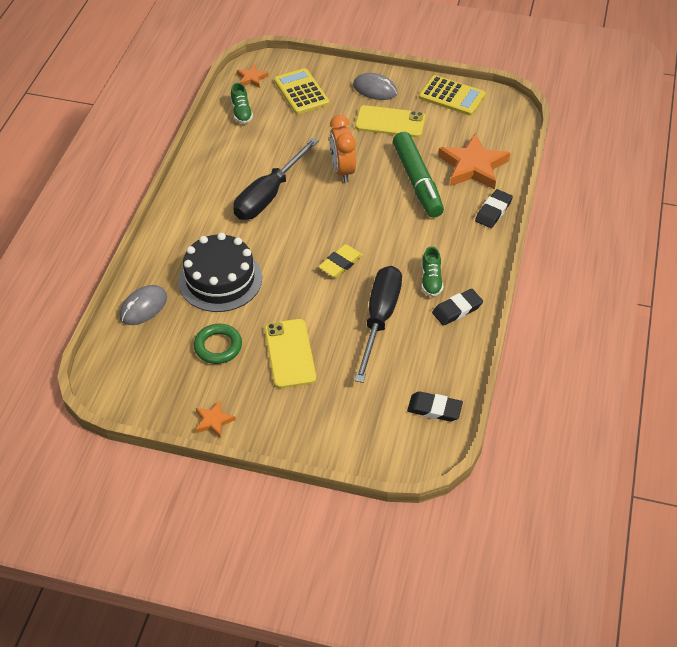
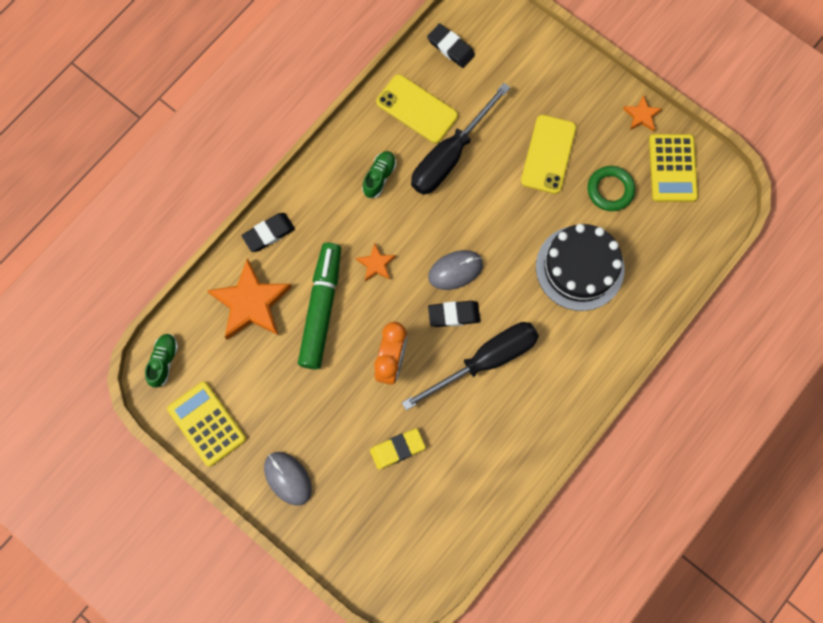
camera: 155 degrees left, 25 degrees up
grey mouse [119,285,167,325] -> grey mouse moved to [428,250,483,290]
green shoe [231,83,253,124] -> green shoe moved to [145,334,178,388]
orange star [237,64,269,88] -> orange star moved to [356,243,396,282]
yellow calculator [274,68,329,114] -> yellow calculator moved to [649,134,698,202]
yellow eraser [318,244,363,278] -> yellow eraser moved to [370,428,426,470]
yellow phone [355,105,425,137] -> yellow phone moved to [376,74,458,143]
black eraser [432,289,483,326] -> black eraser moved to [428,301,480,327]

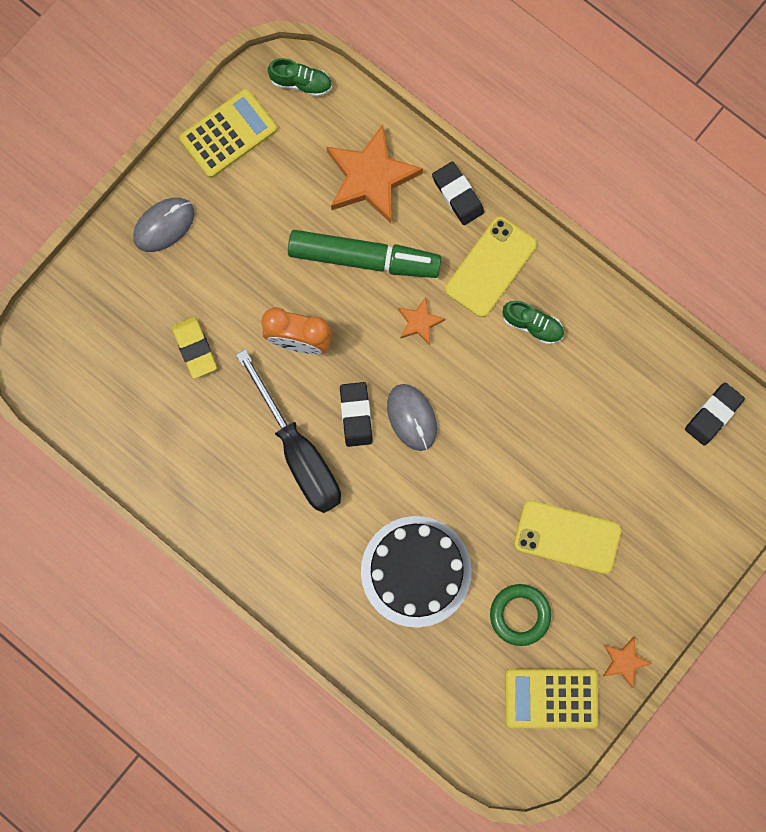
camera: 90 degrees right, 5 degrees up
yellow phone [376,74,458,143] -> yellow phone moved to [445,217,537,317]
black screwdriver [411,83,510,195] -> none

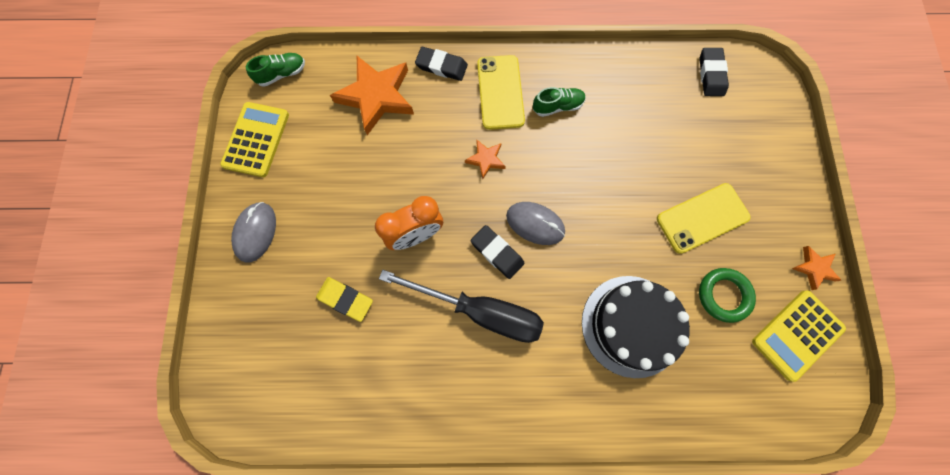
camera: 40 degrees left, 5 degrees down
green marker [288,230,441,278] -> none

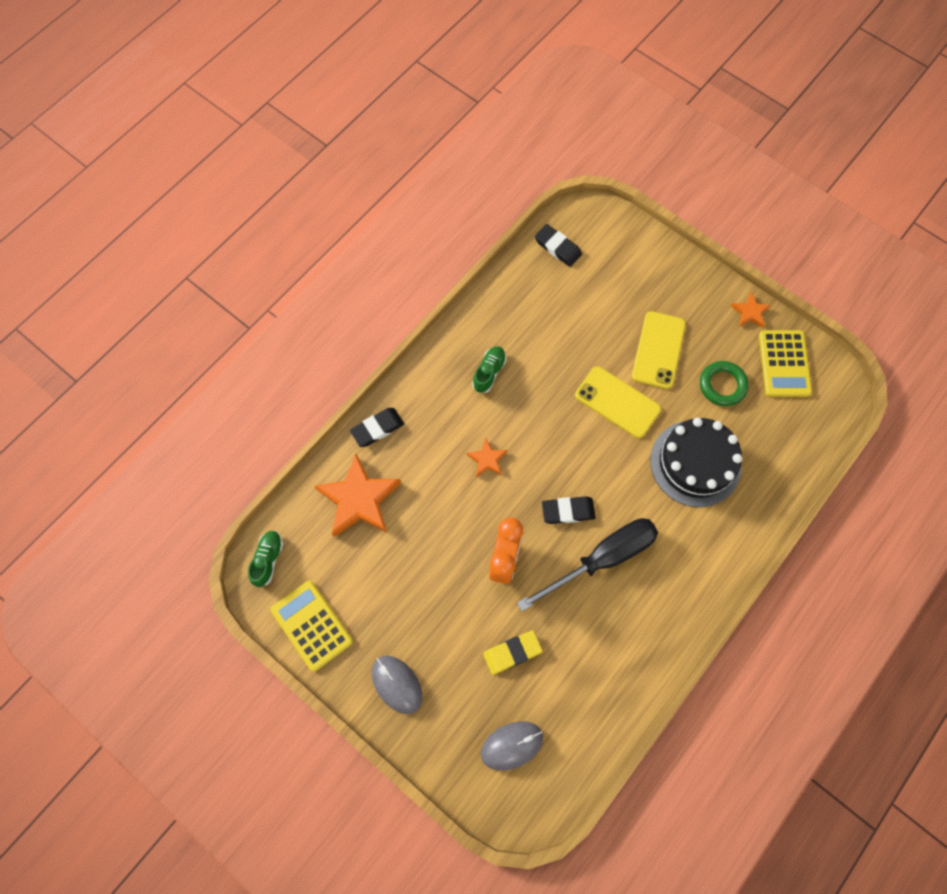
camera: 50 degrees left, 5 degrees down
yellow phone [477,55,525,130] -> yellow phone moved to [575,366,661,438]
grey mouse [506,202,565,245] -> grey mouse moved to [481,721,543,771]

